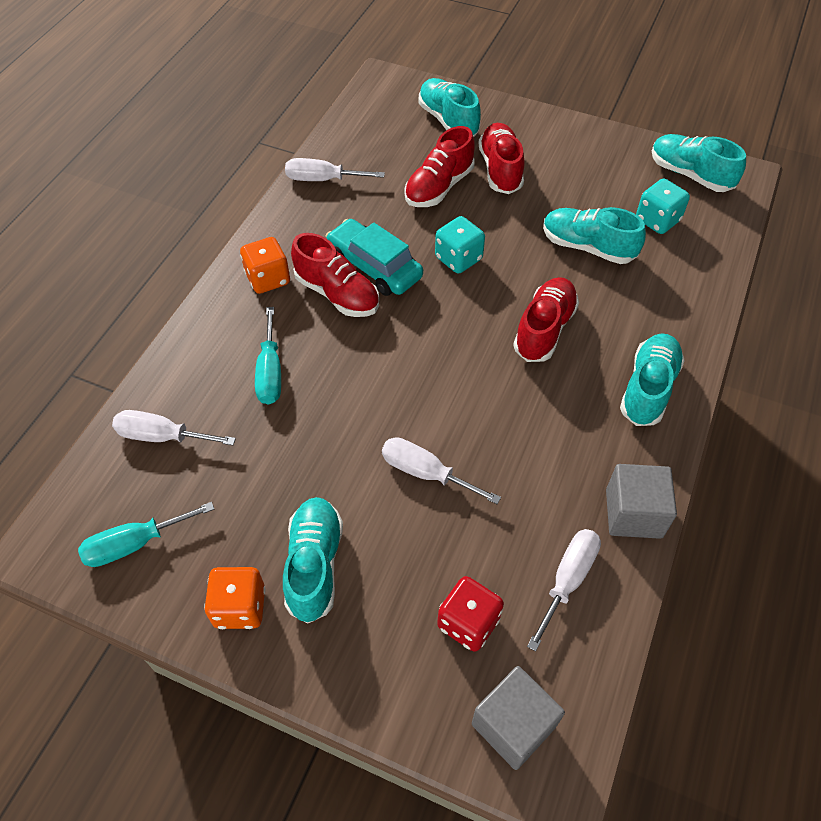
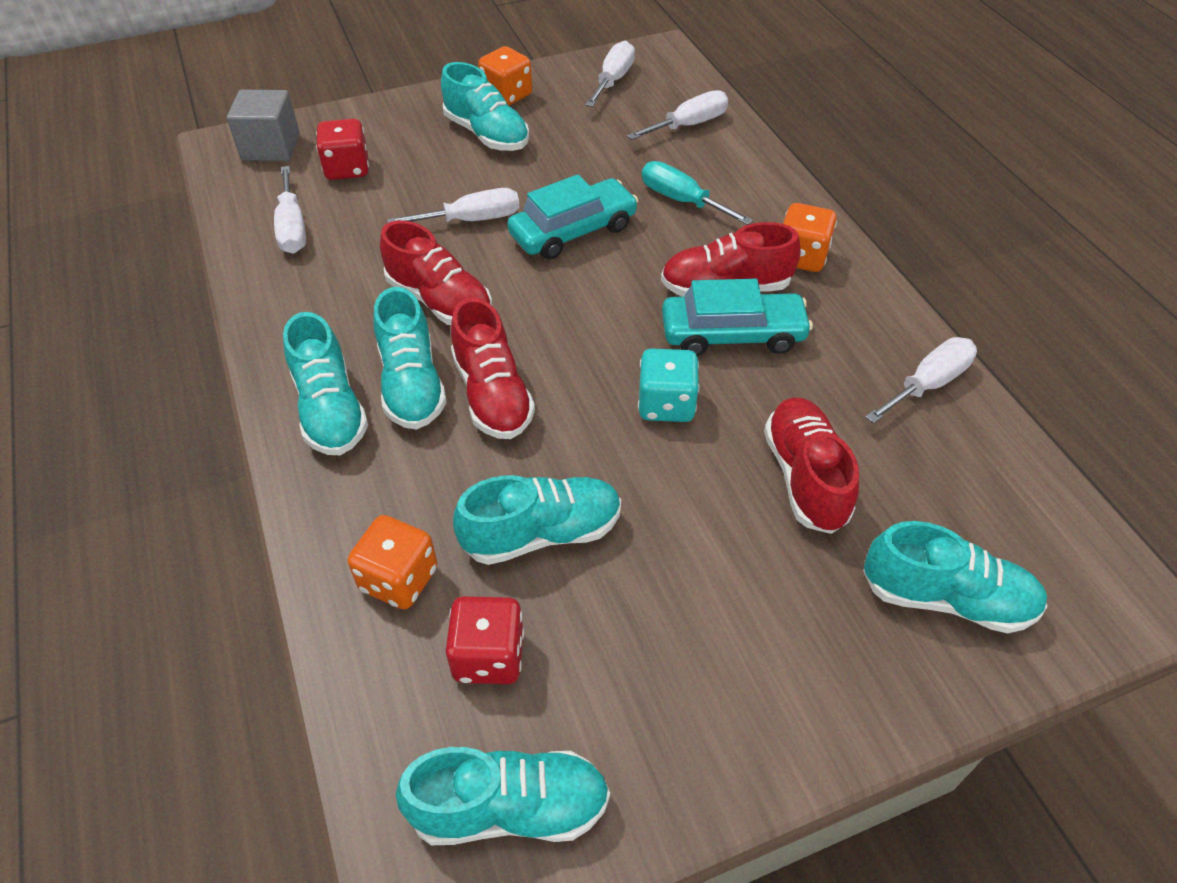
camera: 135 degrees right, 5 degrees down
turquoise screwdriver [78,502,214,567] -> white screwdriver [585,41,635,107]
red shoe [478,123,525,194] -> red shoe moved to [380,220,492,325]
grey cube [606,464,677,539] -> none
turquoise dice [636,179,690,234] -> red dice [446,596,524,684]
none -> orange dice [348,515,437,610]
none -> turquoise shoe [374,287,447,430]
none -> turquoise car [507,174,639,260]

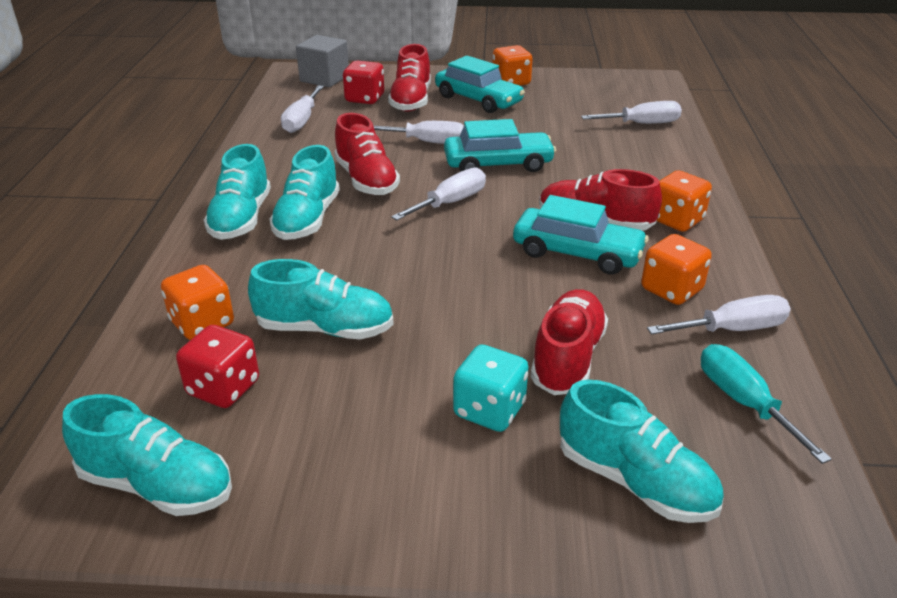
camera: 25 degrees right, 15 degrees down
turquoise shoe [441,62,529,151] -> turquoise car [435,56,525,113]
red shoe [451,298,535,439] -> red shoe moved to [388,44,431,112]
white screwdriver [585,41,635,107] -> white screwdriver moved to [391,168,486,220]
turquoise dice [638,348,699,422] -> turquoise dice moved to [453,345,529,432]
turquoise screwdriver [642,161,753,225] -> turquoise screwdriver moved to [701,344,832,464]
none -> orange dice [641,234,712,305]

